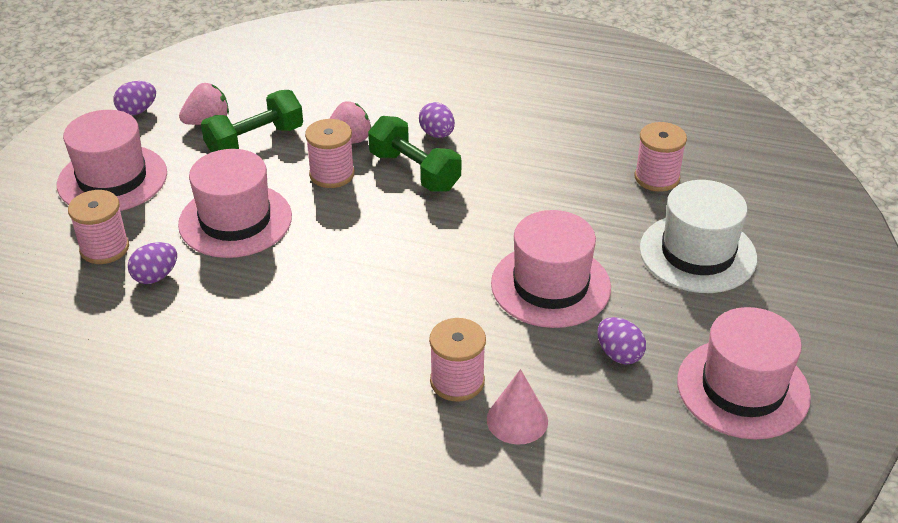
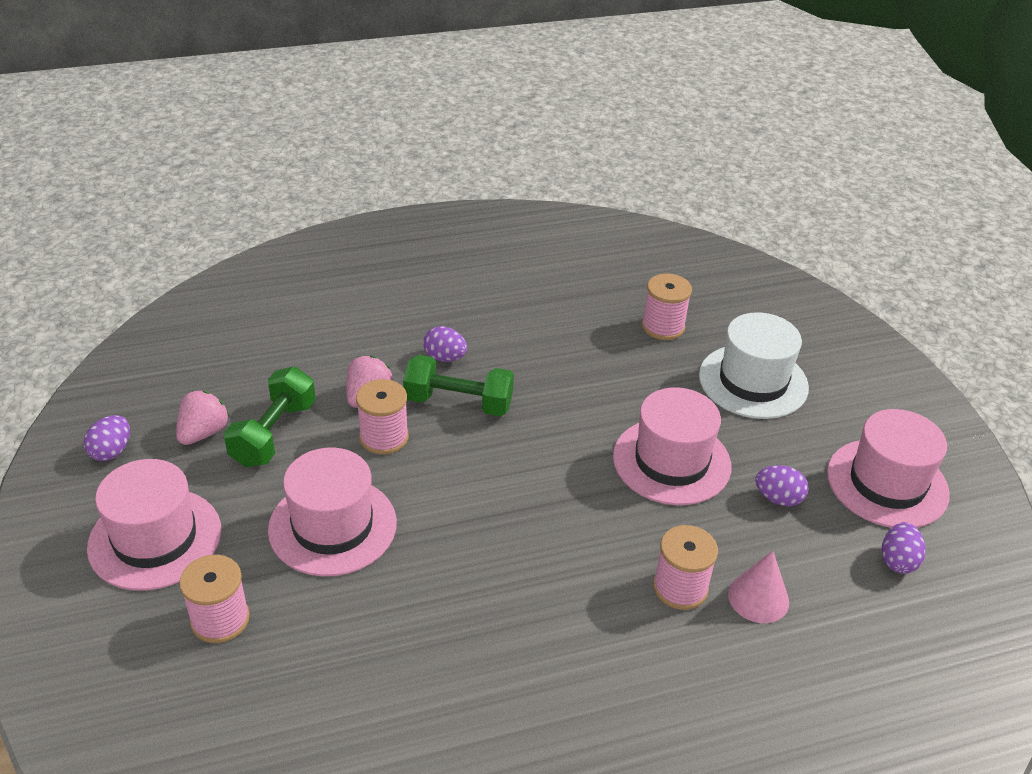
camera: 35 degrees left, 0 degrees up
purple egg [128,242,177,284] -> purple egg moved to [882,522,926,574]

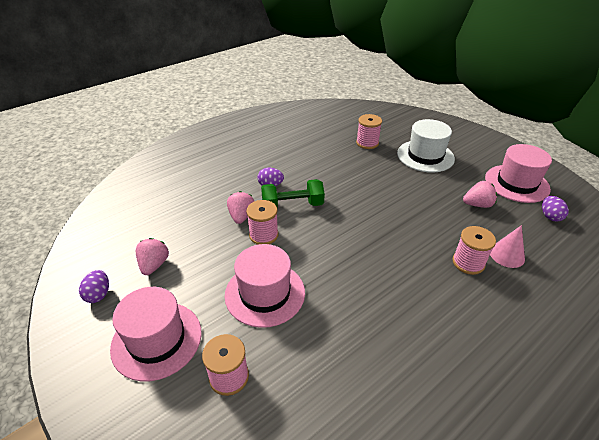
camera: 20 degrees left, 0 degrees up
green dumbbell [224,367,316,467] -> none
pink hat [613,387,731,505] -> none
purple egg [755,465,809,506] -> pink strawberry [463,181,497,208]

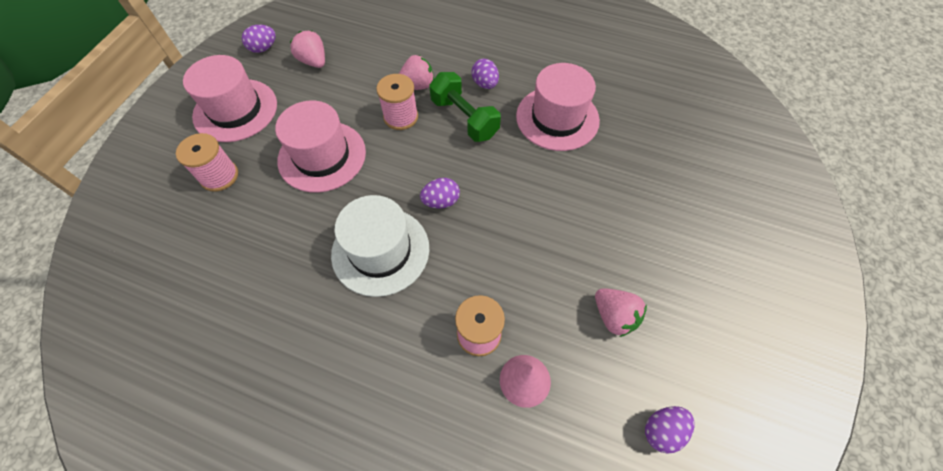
camera: 60 degrees right, 20 degrees up
pink strawberry [136,238,169,275] -> pink strawberry turned 105 degrees counterclockwise [290,31,325,68]
pink spool [356,114,382,149] -> none
white hat [397,119,455,173] -> white hat moved to [331,195,429,297]
pink hat [485,144,552,203] -> pink hat moved to [516,63,600,151]
none -> purple egg [420,178,460,209]

